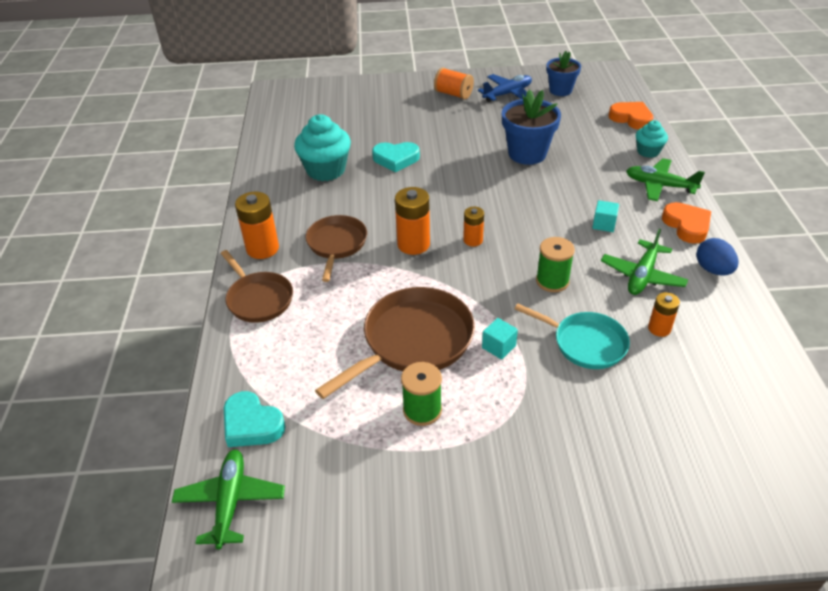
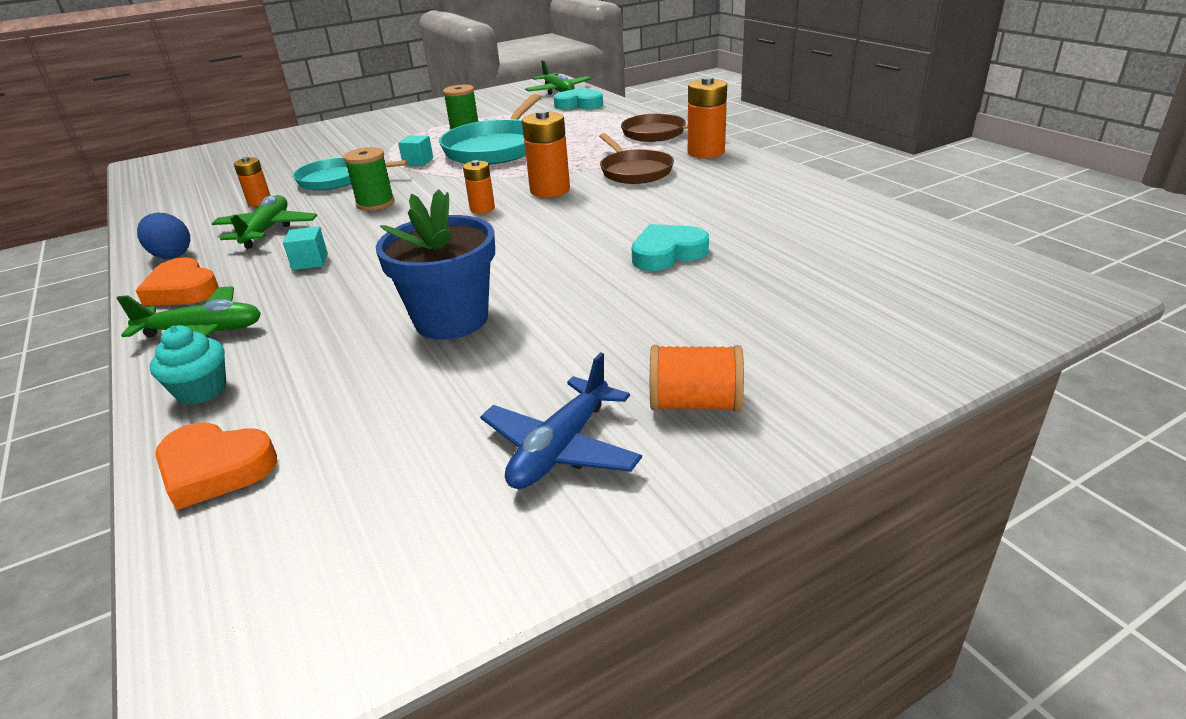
camera: 155 degrees right, 10 degrees down
turquoise cupcake [294,114,351,181] -> none
brown pan [315,287,475,399] -> turquoise pan [439,94,541,165]
blue flower pot [546,51,581,96] -> none

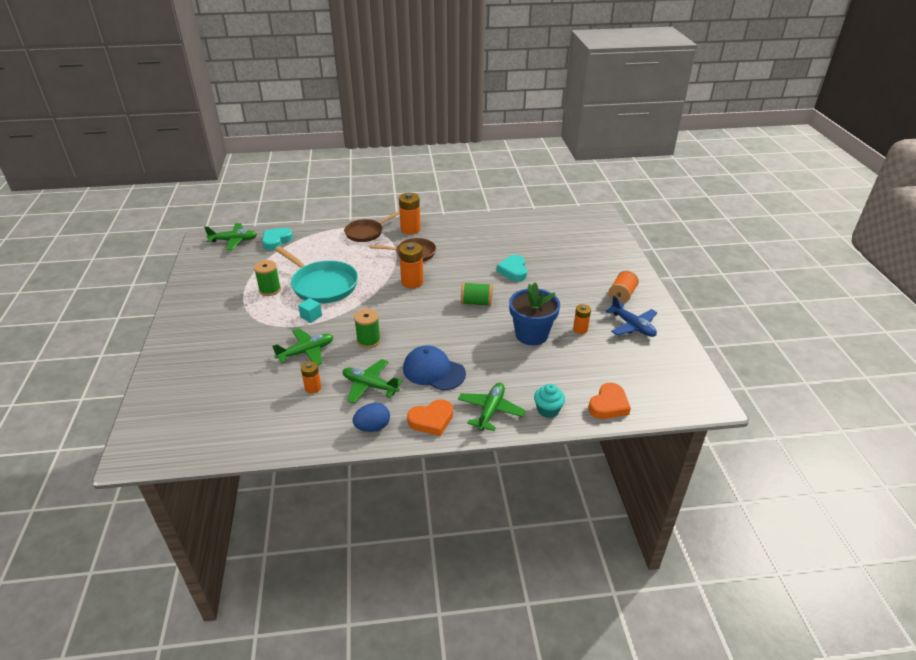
camera: 70 degrees left, 5 degrees up
turquoise cube [283,226,328,270] -> blue cap [403,345,466,391]
turquoise pan [293,157,408,190] -> green plane [272,328,333,365]
orange battery [463,160,495,214] -> orange battery moved to [573,304,591,334]
none -> green spool [461,282,493,306]

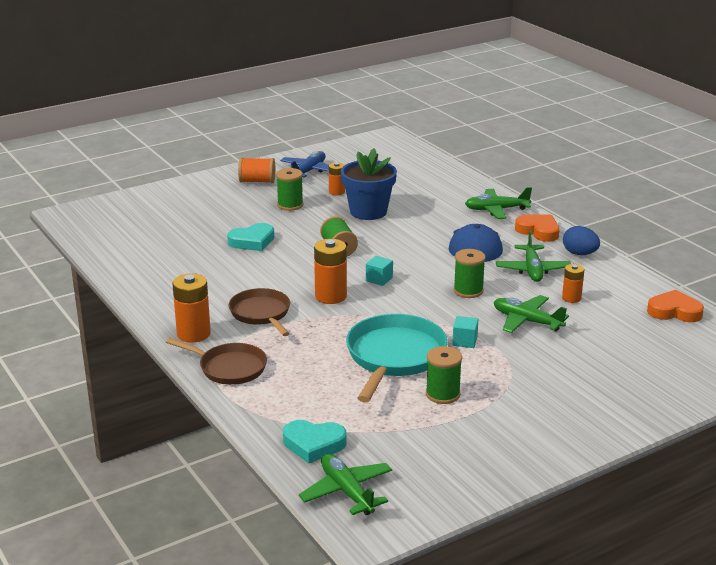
camera: 115 degrees left, 10 degrees down
turquoise cupcake [534,384,565,418] -> none
orange heart [588,383,631,419] -> orange heart moved to [647,290,704,322]
none -> green spool [276,168,303,211]
none -> turquoise cube [366,256,393,286]

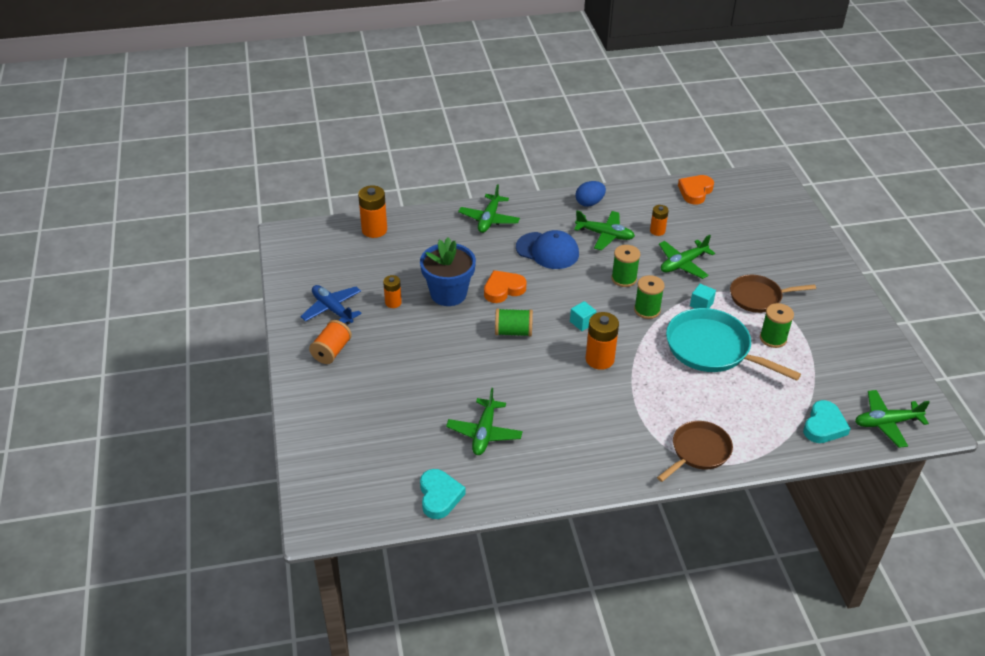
camera: 70 degrees left, 15 degrees up
orange battery [172,273,211,343] -> orange battery moved to [358,185,387,238]
turquoise heart [227,223,274,251] -> turquoise heart moved to [420,469,466,519]
brown pan [229,288,290,336] -> brown pan moved to [730,275,816,313]
green spool [276,168,303,211] -> green spool moved to [634,275,665,319]
orange heart [515,215,560,242] -> orange heart moved to [484,270,527,303]
none -> green plane [446,388,523,455]

